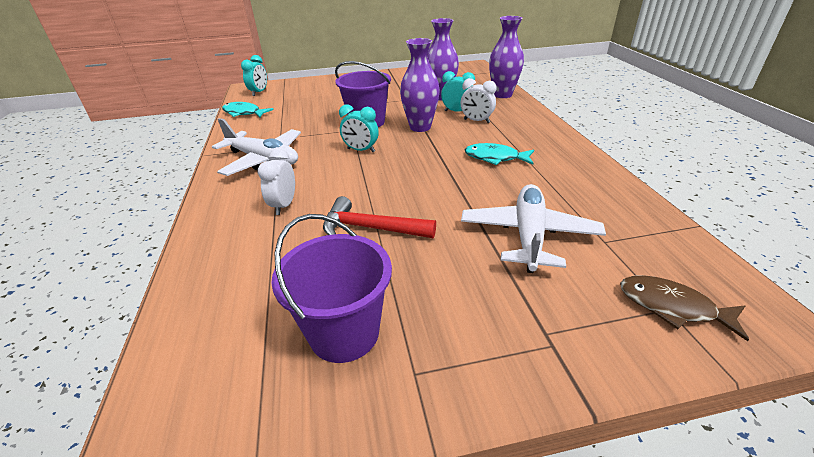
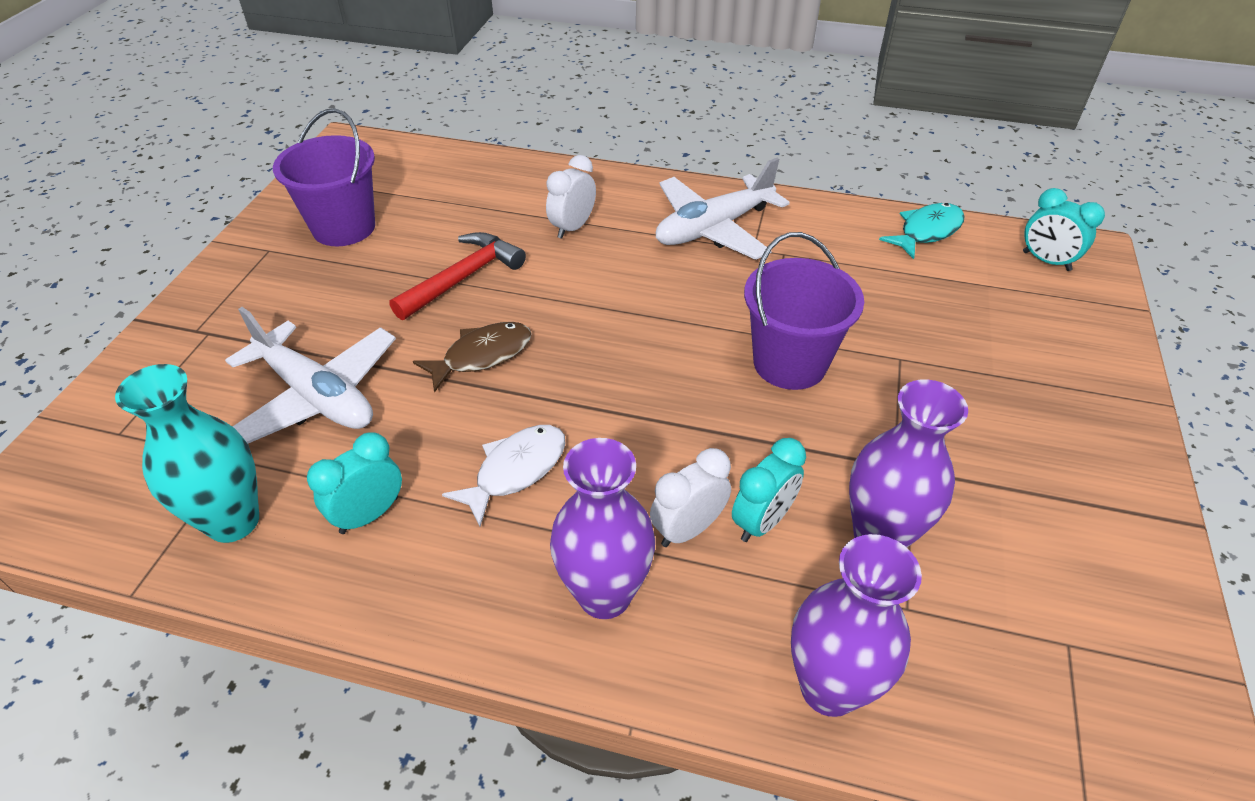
camera: 115 degrees right, 10 degrees up
white clock [257,148,295,215] -> white clock turned 90 degrees counterclockwise [546,155,596,239]
turquoise clock [339,104,379,152] -> turquoise clock moved to [307,433,402,534]
purple vase [400,38,440,132] -> purple vase moved to [550,438,655,619]
turquoise fish [465,143,534,165] -> white fish [442,425,566,526]
brown fish [620,275,749,341] -> brown fish moved to [413,322,532,393]
none -> turquoise vase [115,364,259,543]

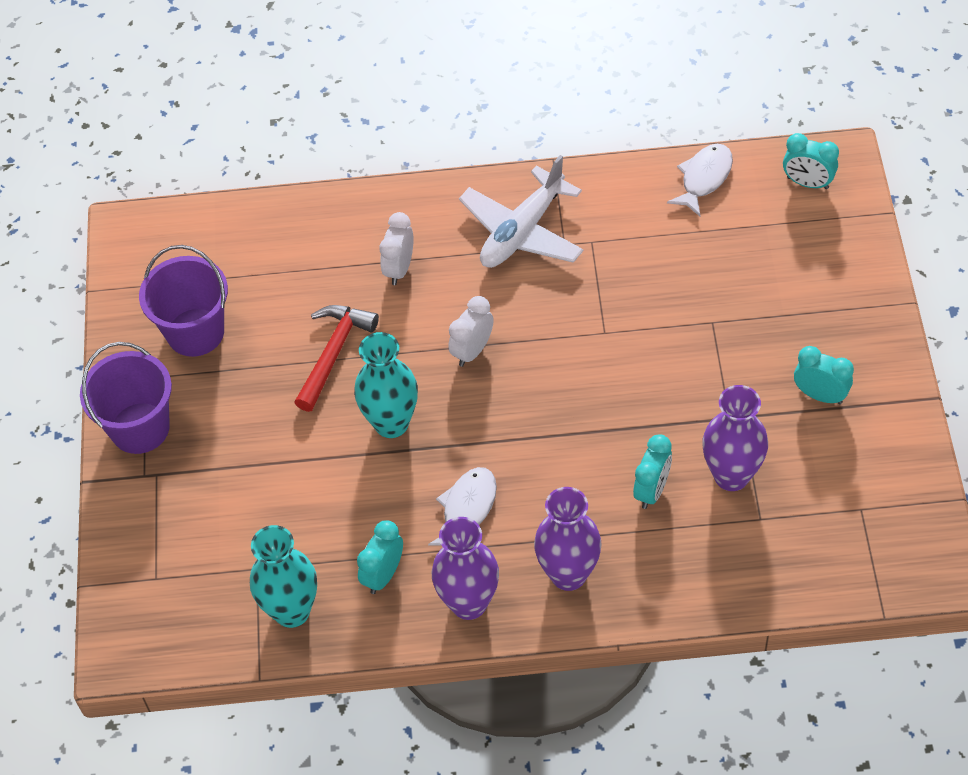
camera: 15 degrees left, 10 degrees up
white plane [225,307,396,444] -> none
brown fish [413,322,532,393] -> turquoise vase [354,332,418,438]
white clock [650,448,731,547] -> white clock moved to [448,296,494,367]
purple bucket [744,232,864,390] -> purple bucket moved to [80,342,172,454]
purple vase [791,534,922,717] -> purple vase moved to [432,517,499,620]
turquoise fish [879,203,965,259] -> white fish [667,144,733,216]
none -> turquoise clock [794,346,854,404]

